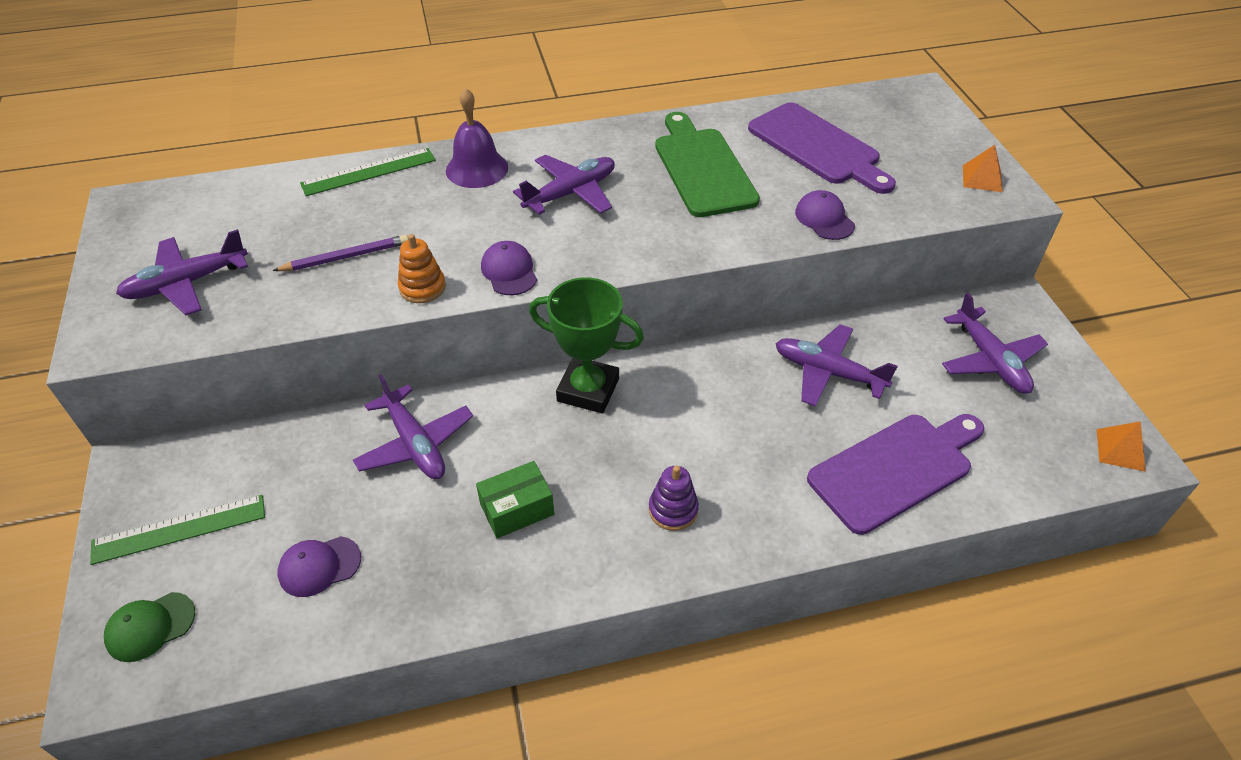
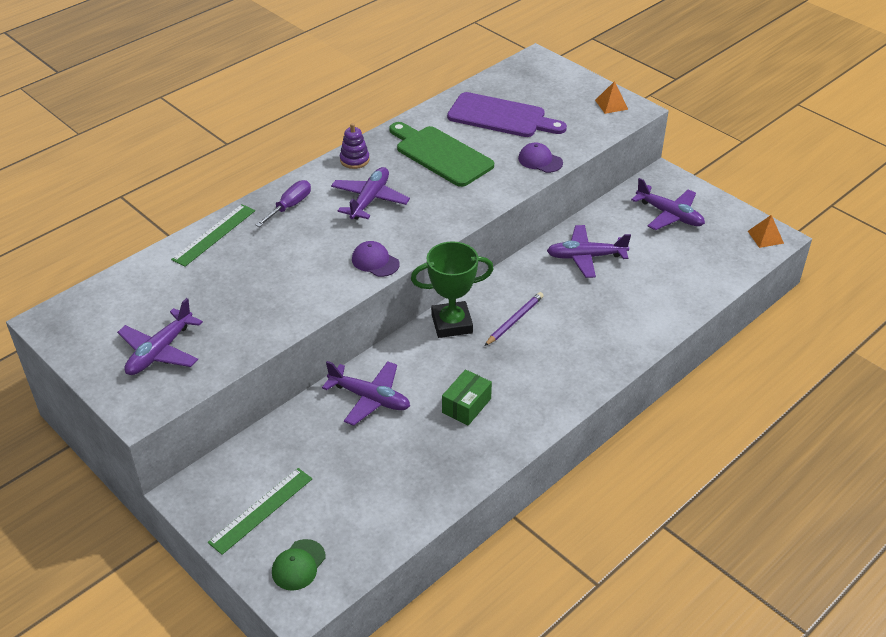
camera: 30 degrees left, 5 degrees down
purple pencil [273,235,408,271] -> purple pencil moved to [485,292,544,346]
purple cap [278,536,361,597] -> none
orange stacking toy [398,234,446,303] -> none
purple bell [446,88,508,188] -> purple screwdriver [256,180,311,227]
purple stacking toy [649,466,699,531] -> purple stacking toy moved to [340,123,370,169]
purple cutting board [807,414,984,535] -> none

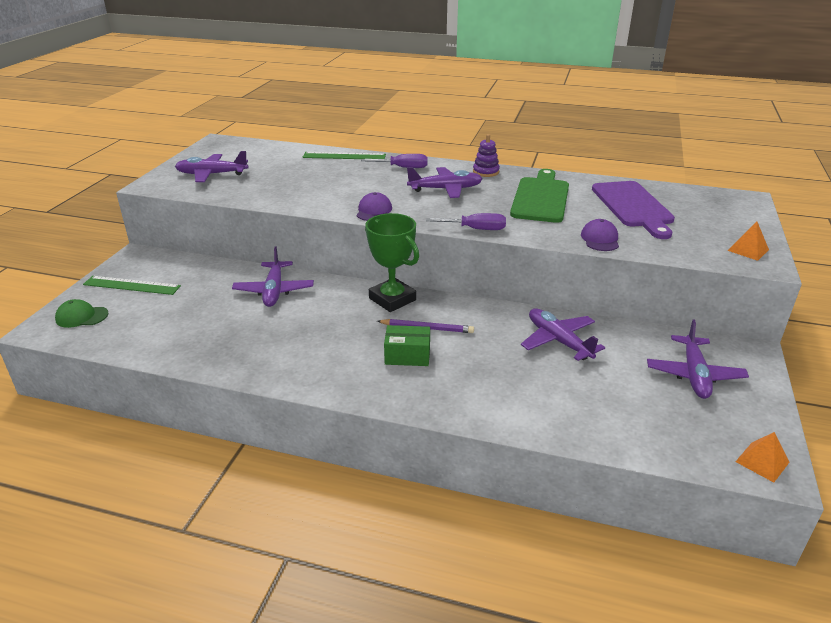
camera: 60 degrees right, 10 degrees down
green box [442,369,492,426] -> green box moved to [384,325,430,366]
none -> purple screwdriver [426,213,506,230]

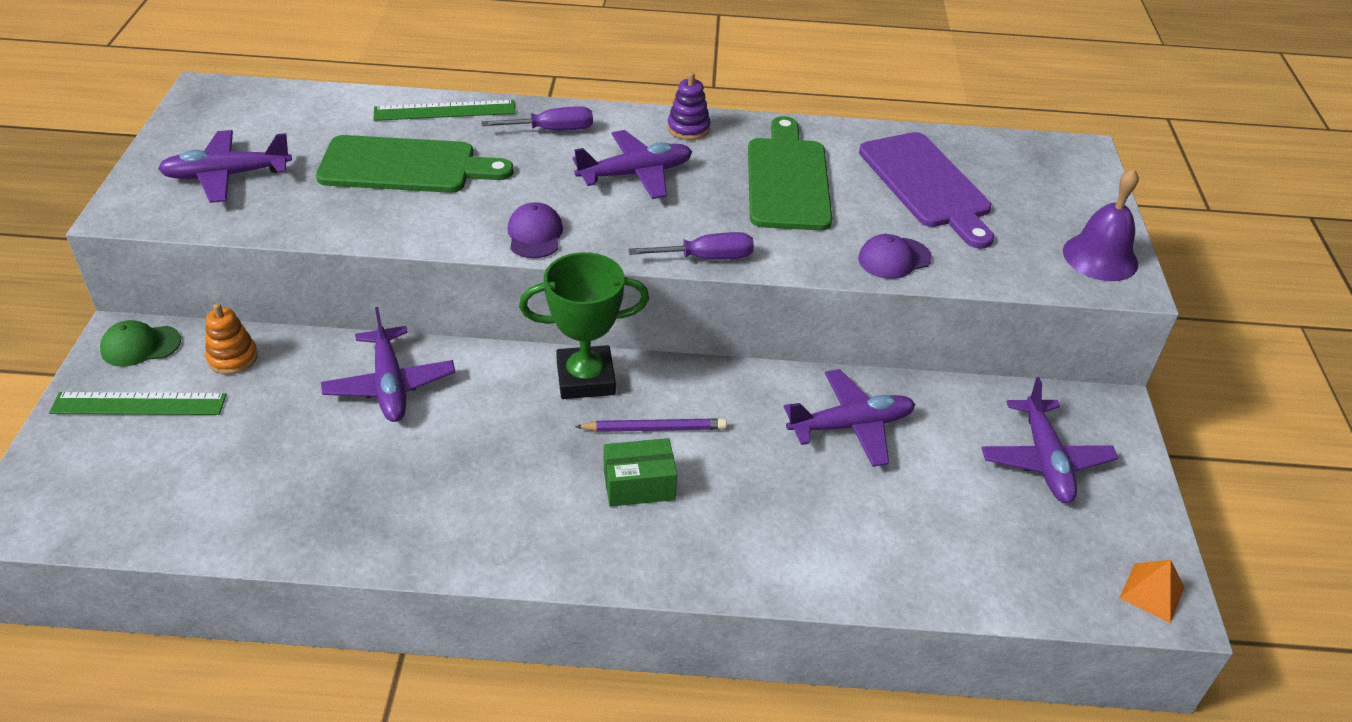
camera: 15 degrees left, 10 degrees up
green cap [55,299,108,328] -> green cap moved to [100,320,181,367]
green trophy [365,213,419,312] -> green trophy turned 45 degrees counterclockwise [519,252,649,399]
purple plane [521,308,605,361] -> purple plane turned 120 degrees clockwise [784,369,915,467]
purple cap [581,219,619,251] -> purple cap turned 105 degrees counterclockwise [858,234,932,279]
orange pyramid [727,222,769,261] -> purple bell [1063,169,1139,281]
none -> orange stacking toy [205,303,258,375]
none -> green cutting board [316,135,514,193]

